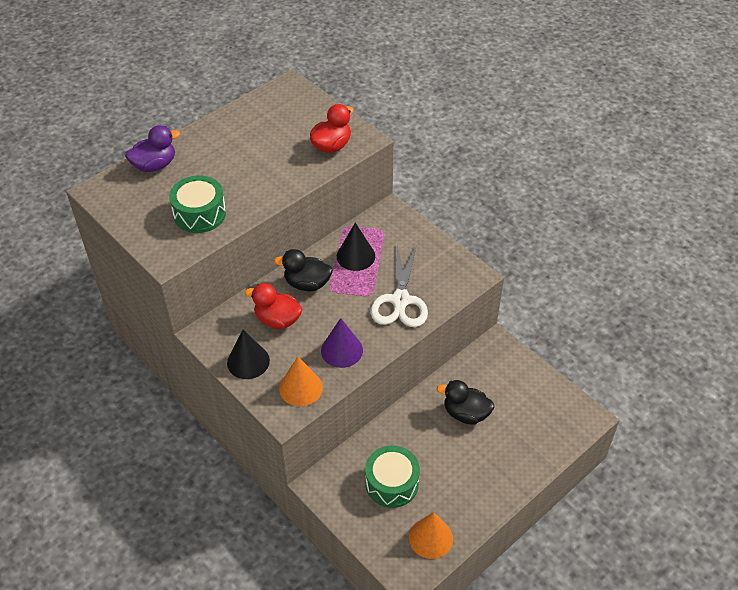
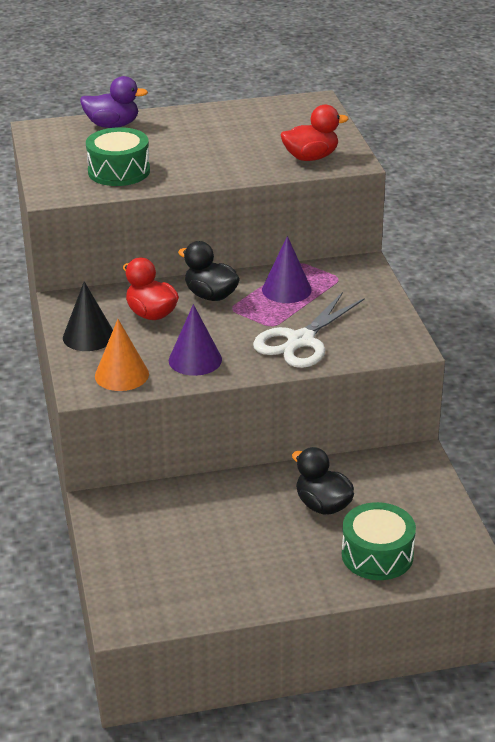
camera: 30 degrees right, 15 degrees down
black cone [337,223,375,271] -> purple cone [262,236,312,303]
green drum [365,445,420,508] -> green drum moved to [342,502,416,580]
orange cone [409,512,453,559] -> none

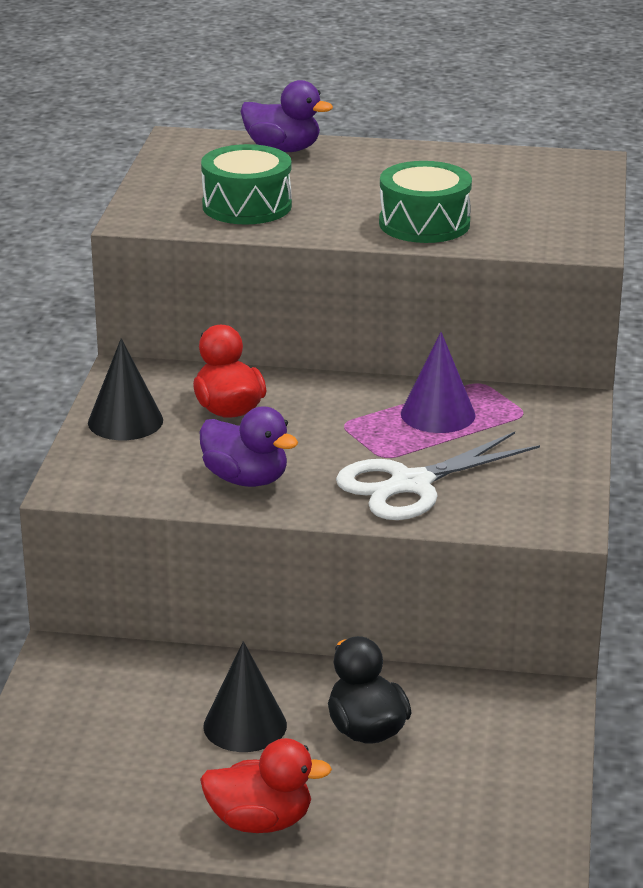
camera: 20 degrees right, 5 degrees down
orange cone [95,319,149,391] -> none
purple cone [169,304,222,376] -> purple duck [199,406,298,487]
black duck [178,241,240,301] -> none
red duck [281,105,348,161] -> red duck moved to [200,738,332,833]
green drum [342,502,416,580] -> green drum moved to [379,161,472,243]
none -> black cone [203,641,287,752]

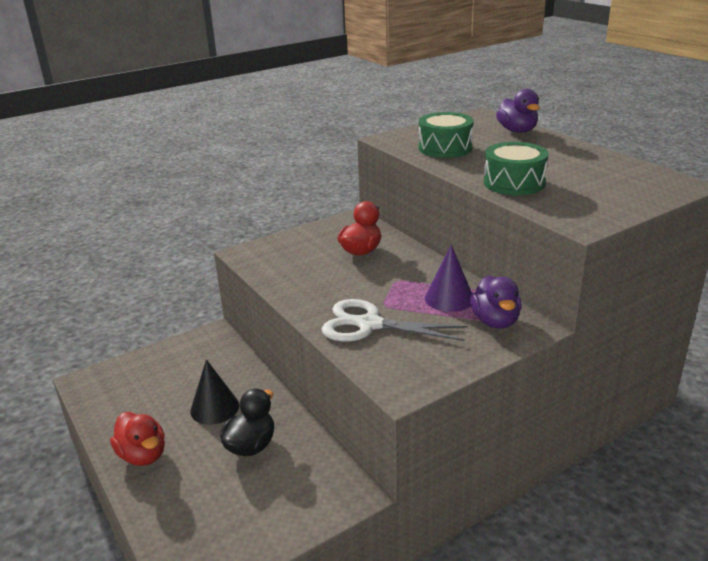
camera: 50 degrees right, 0 degrees up
black cone [88,338,163,440] -> none
purple duck [199,406,298,487] -> purple duck moved to [470,276,522,329]

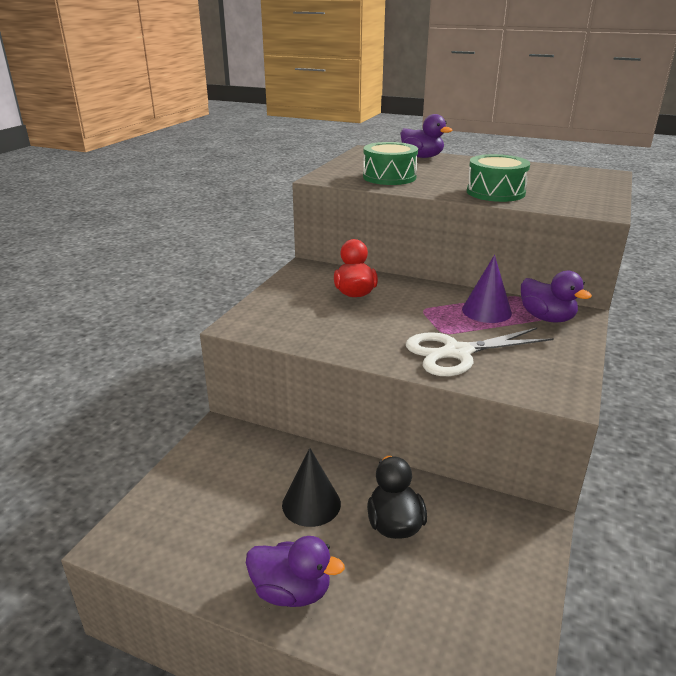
camera: 35 degrees left, 0 degrees up
red duck [110,412,165,466] -> purple duck [246,536,345,607]

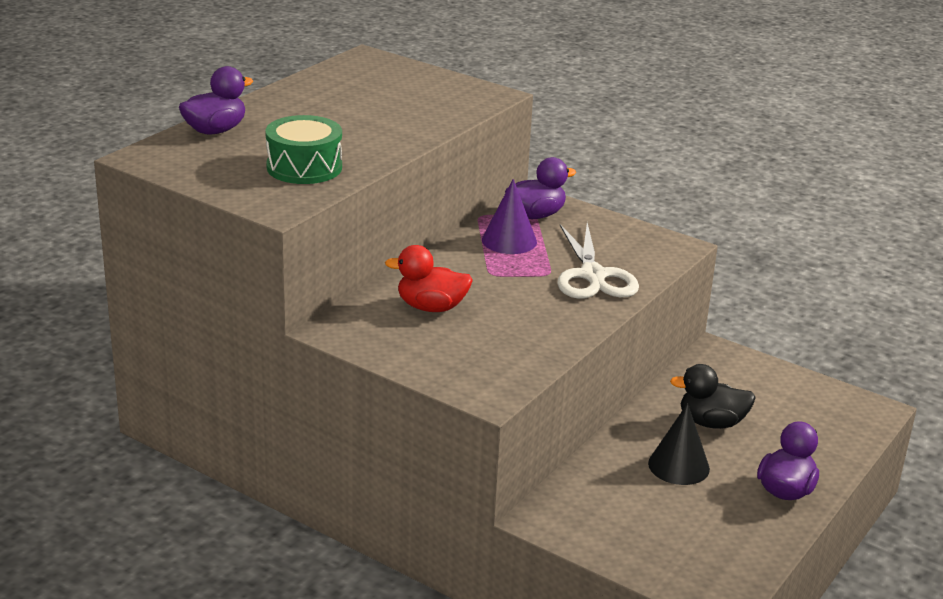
camera: 80 degrees left, 0 degrees up
green drum [467,154,530,202] -> none

